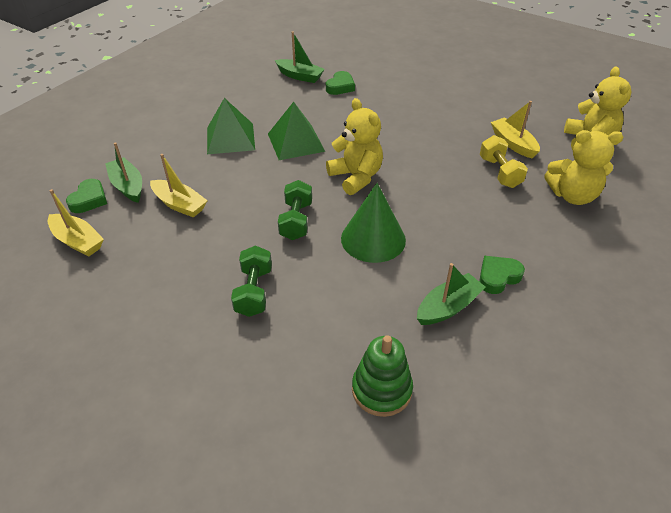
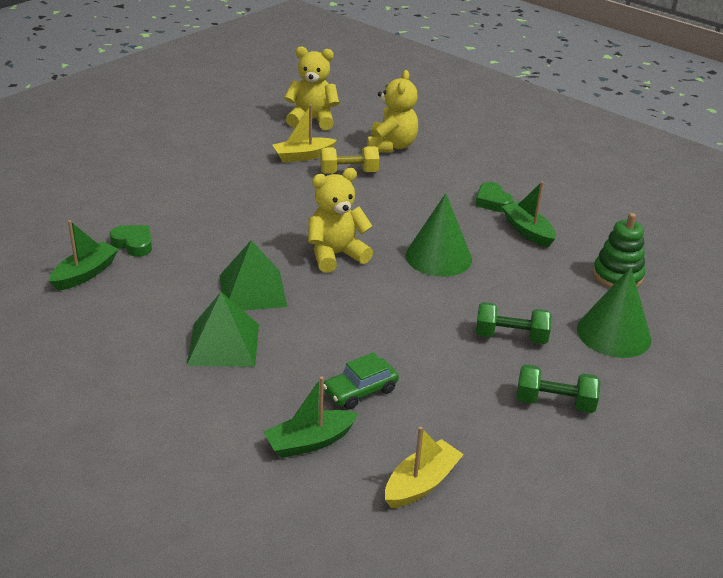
camera: 85 degrees left, 10 degrees down
green heart [66,179,107,213] -> none
yellow boat [150,154,208,217] -> green car [324,352,399,410]
green dumbbell [278,180,312,240] -> green dumbbell moved to [517,364,601,413]
none -> green cone [577,267,651,358]

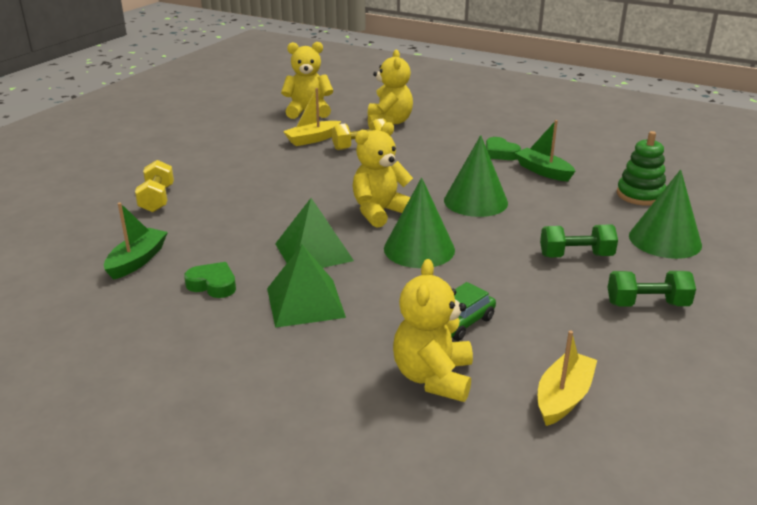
camera: 10 degrees left, 5 degrees down
green heart [110,225,152,257] -> green heart moved to [184,262,236,298]
green boat [264,376,359,458] -> yellow teddy bear [393,259,473,402]
none -> yellow dumbbell [135,160,174,212]
none -> green cone [384,178,455,268]

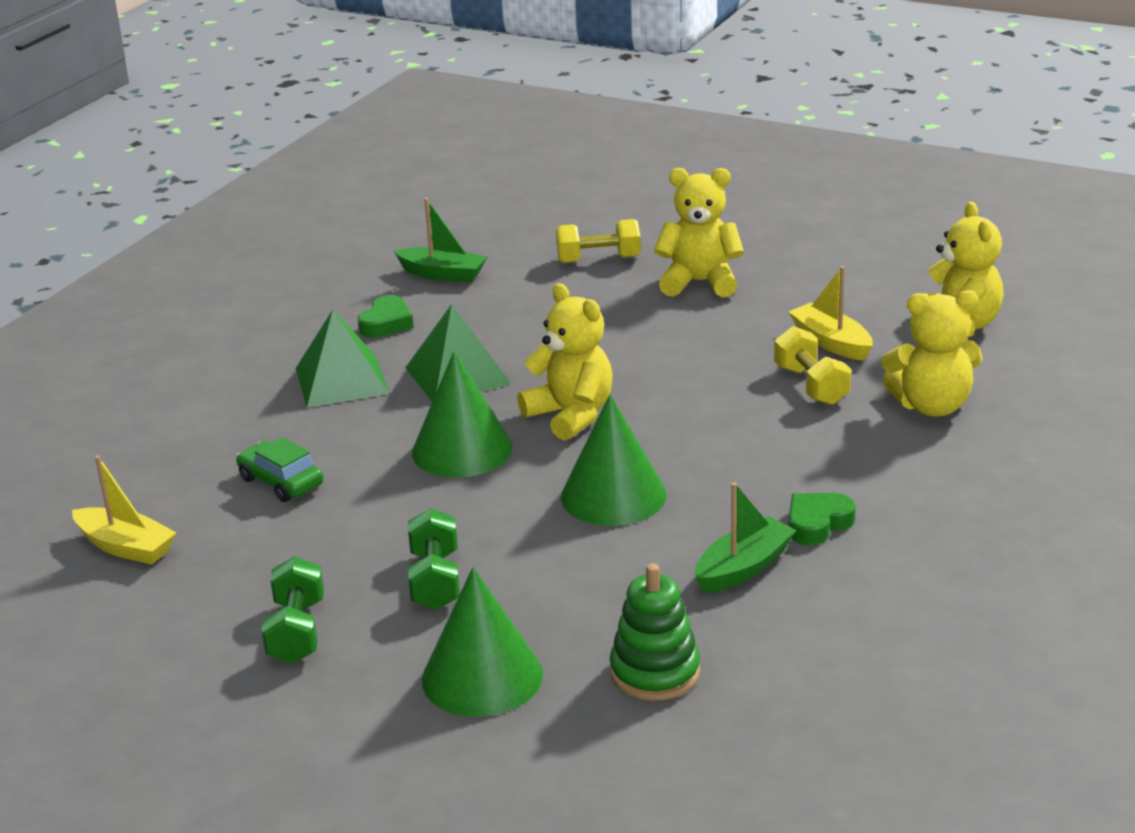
camera: 90 degrees right, 0 degrees up
yellow teddy bear [393,259,473,402] -> yellow teddy bear moved to [654,168,744,297]

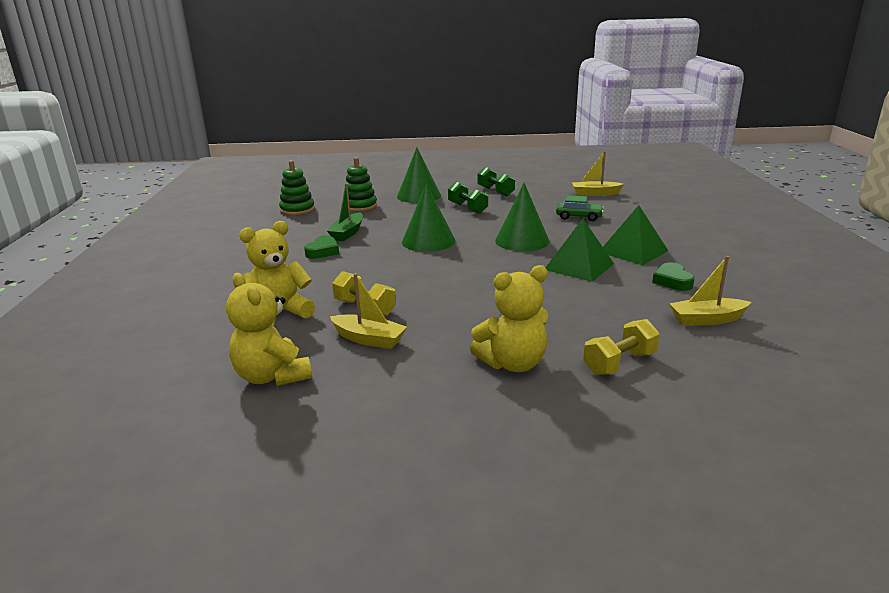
camera: 150 degrees right, 5 degrees down
green boat [394,198,487,283] -> yellow boat [669,256,751,326]
yellow teddy bear [517,283,612,441] -> none
none -> green stacking toy [279,160,315,216]

